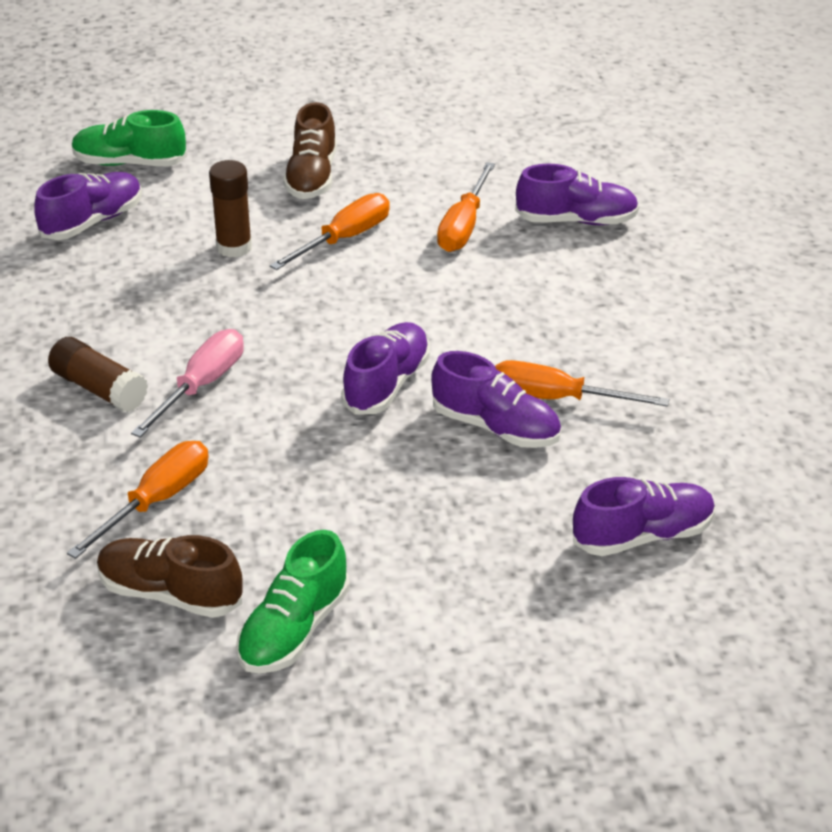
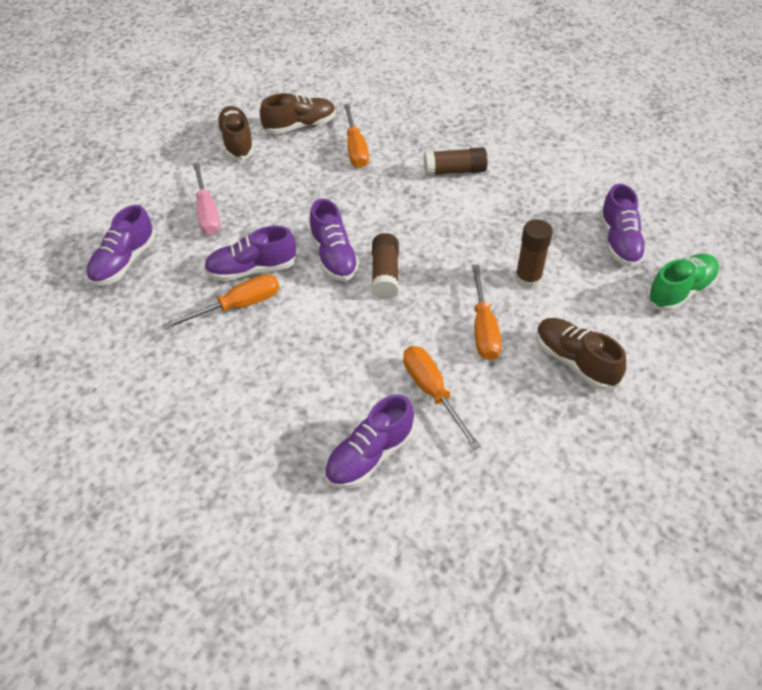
camera: 135 degrees right, 10 degrees up
pink screwdriver [131,329,244,437] -> pink screwdriver moved to [193,163,221,235]
green shoe [236,530,350,674] -> brown shoe [216,106,254,160]
none -> brown glue stick [371,233,399,300]

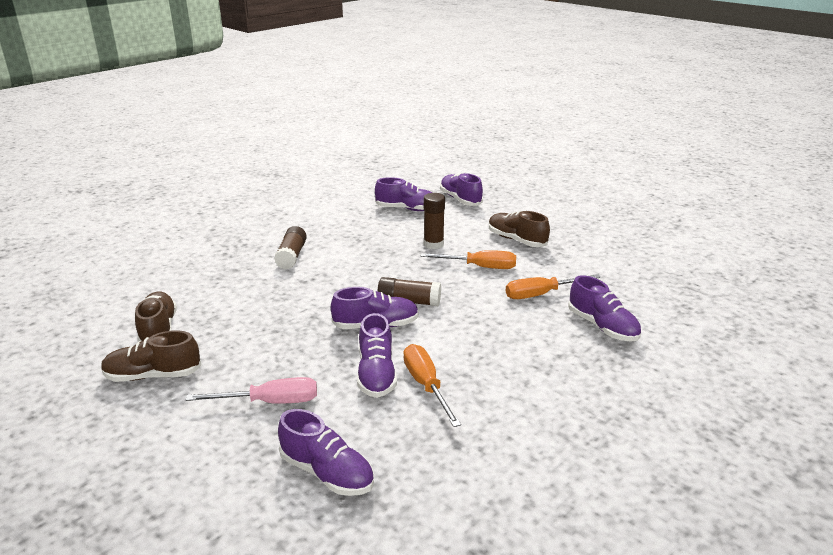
camera: 80 degrees left, 20 degrees down
orange screwdriver [344,104,369,168] -> none
brown shoe [536,318,626,390] -> brown shoe turned 75 degrees clockwise [489,211,550,247]
green shoe [646,254,719,312] -> purple shoe [440,173,483,206]

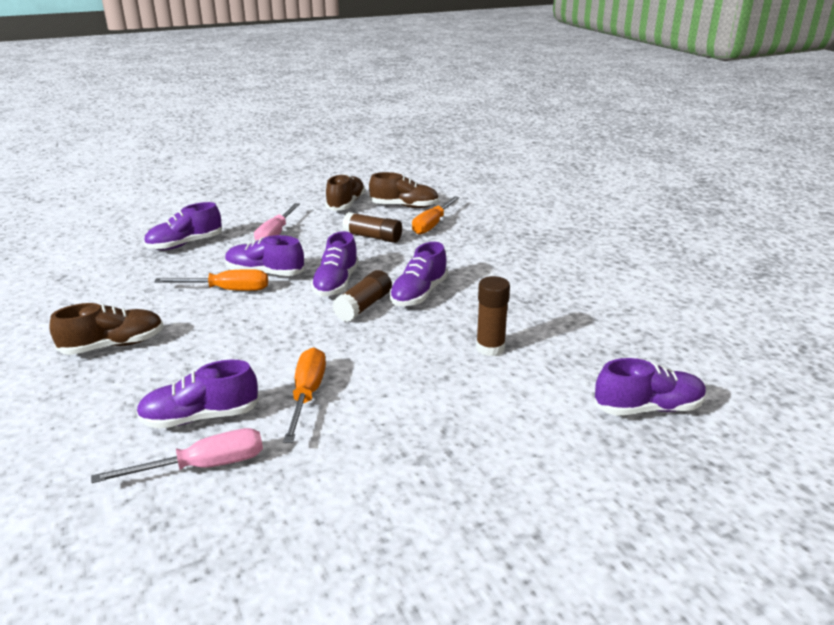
camera: 110 degrees right, 0 degrees up
brown glue stick [274,226,307,270] -> brown glue stick moved to [342,212,402,243]
purple shoe [375,177,432,211] -> purple shoe moved to [390,242,448,306]
orange screwdriver [421,250,516,269] -> orange screwdriver moved to [412,196,460,235]
brown shoe [489,211,550,247] -> brown shoe moved to [49,303,164,355]
none -> pink screwdriver [91,428,263,483]

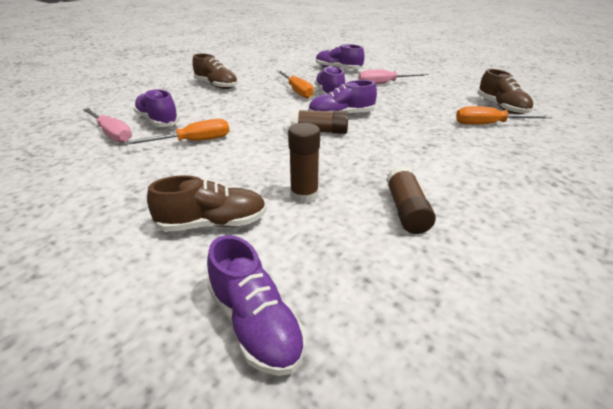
camera: 65 degrees right, 5 degrees up
brown shoe [325,174,365,211] -> brown shoe moved to [147,175,267,232]
brown glue stick [342,212,402,243] -> brown glue stick moved to [386,166,436,234]
purple shoe [390,242,448,306] -> none

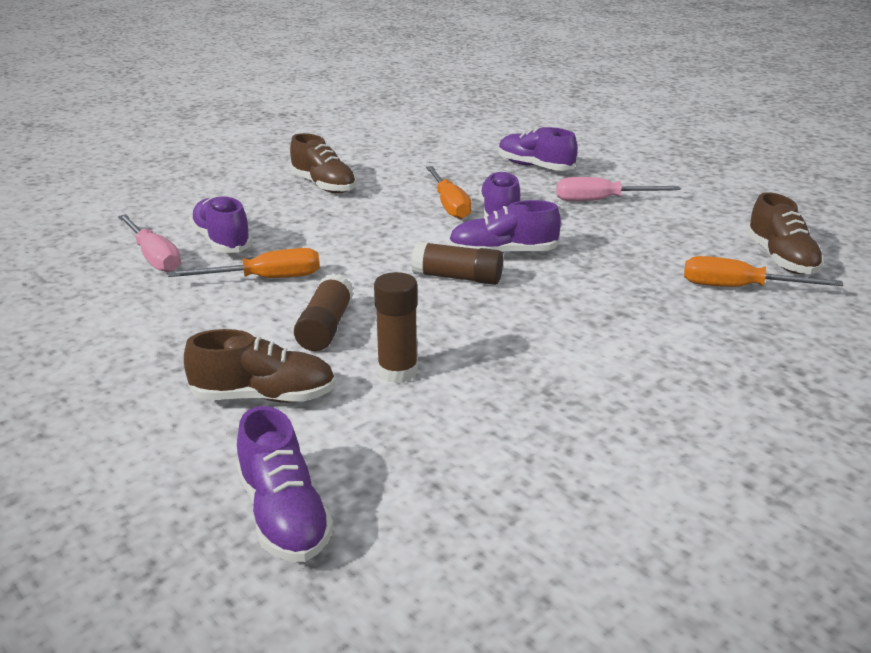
camera: 10 degrees right, 5 degrees down
brown glue stick [386,166,436,234] -> brown glue stick moved to [294,273,353,351]

